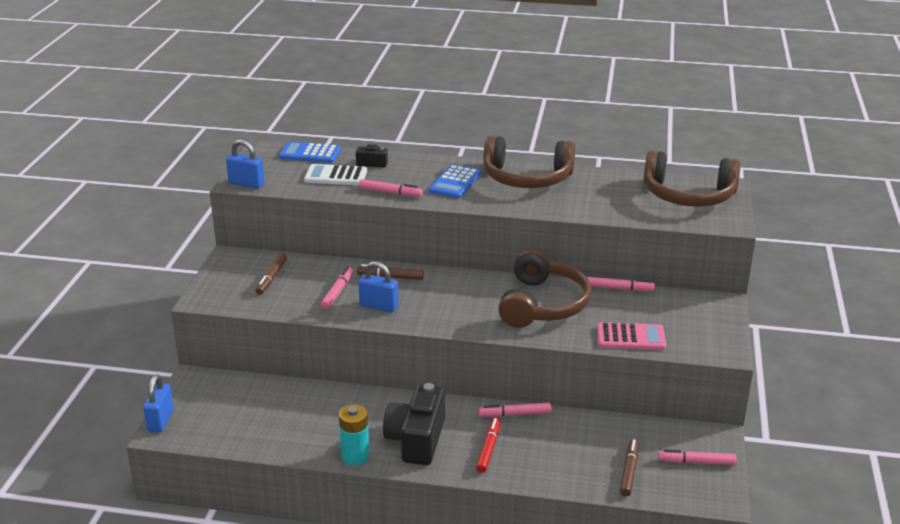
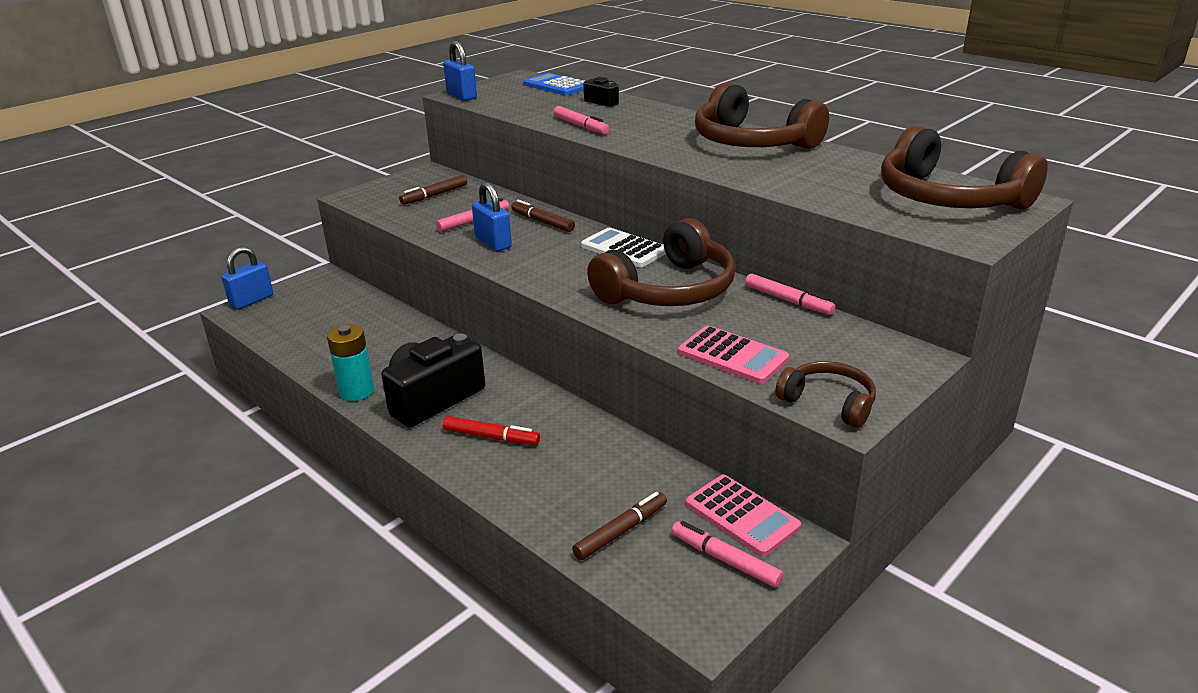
camera: 35 degrees right, 0 degrees up
white calculator [304,164,367,185] -> white calculator moved to [581,228,666,267]
blue calculator [429,164,481,198] -> none
red marker [476,418,501,473] -> red marker turned 60 degrees clockwise [443,416,540,445]
pink marker [479,403,551,417] -> none
none -> pink calculator [686,474,801,557]
none -> brown headphones [775,361,876,428]

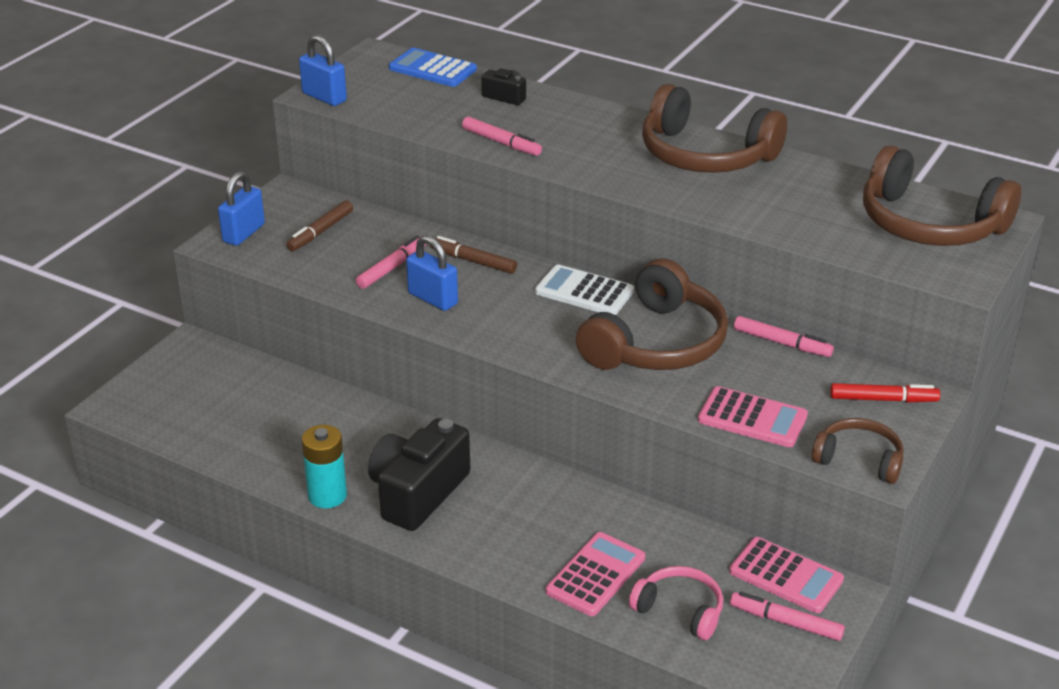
camera: 15 degrees left, 5 degrees up
blue padlock [221,247,273,310] -> blue padlock moved to [218,171,265,246]
red marker [443,416,540,445] -> red marker moved to [830,383,940,403]
brown marker [572,492,667,560] -> pink headphones [629,566,723,640]
none -> pink calculator [546,532,645,616]

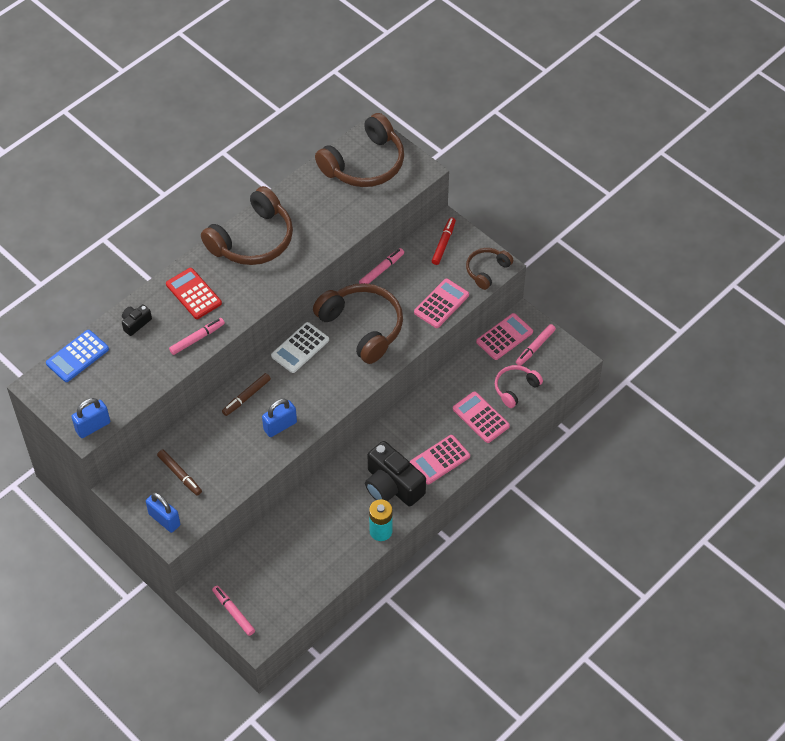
camera: 75 degrees left, 20 degrees up
pink marker [356,235,426,289] -> pink marker moved to [212,585,255,636]
none -> red calculator [166,268,222,319]
none -> pink calculator [410,435,470,484]

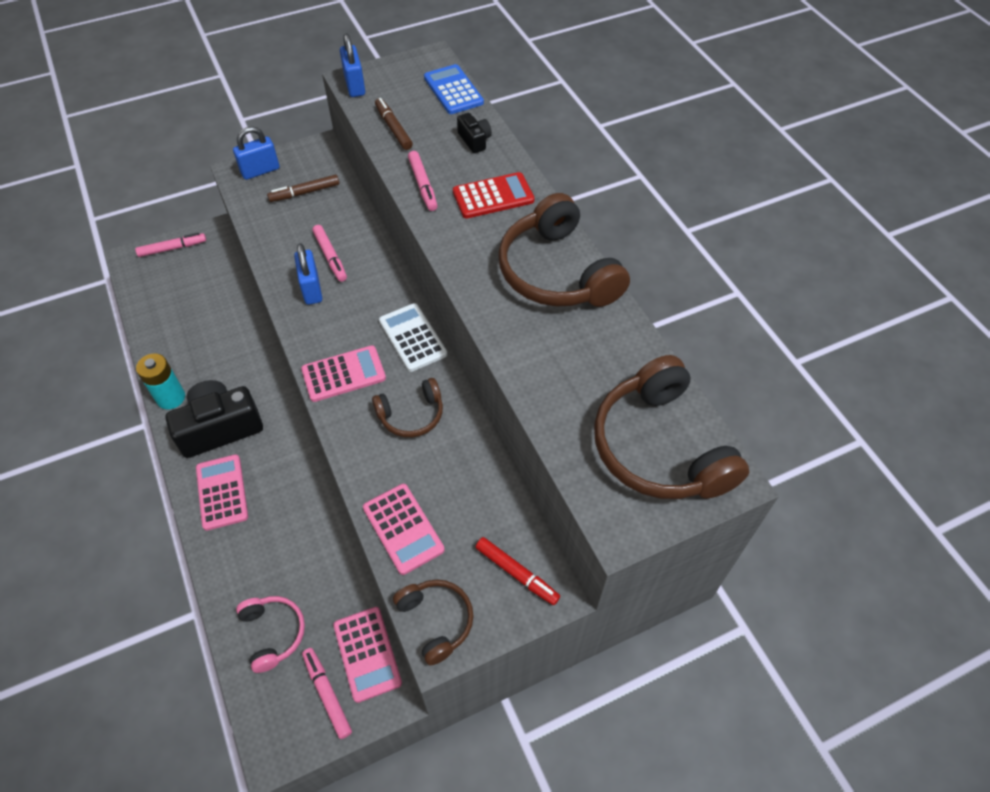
camera: 110 degrees right, 0 degrees up
brown marker [222,373,271,416] -> brown marker moved to [375,98,413,150]
brown headphones [313,283,403,364] -> brown headphones [372,378,443,437], size x0.54
pink marker [359,248,404,284] -> pink marker moved to [312,225,347,282]
pink calculator [453,391,510,443] -> pink calculator moved to [301,345,386,402]

